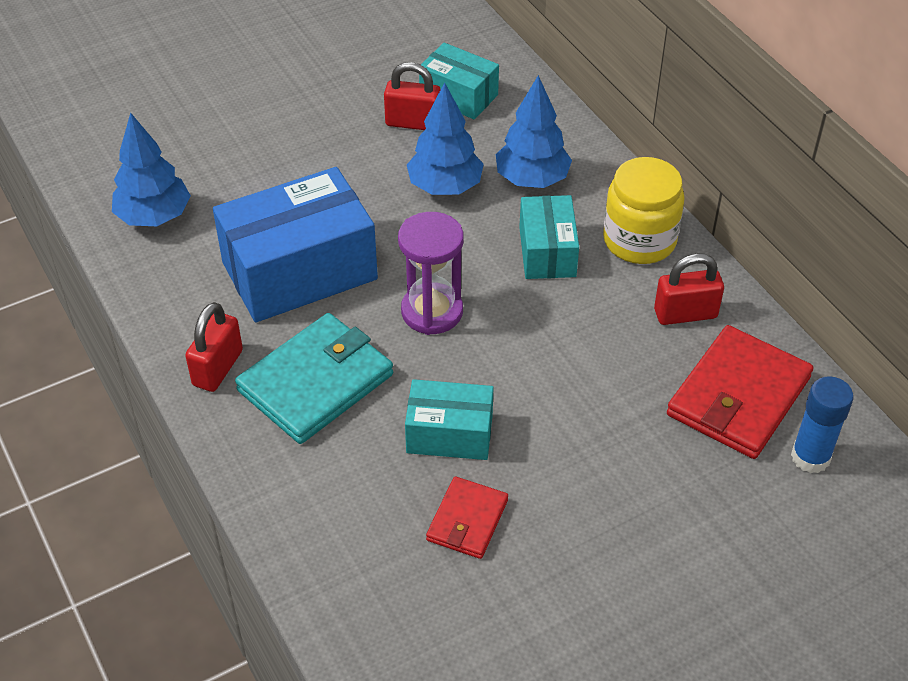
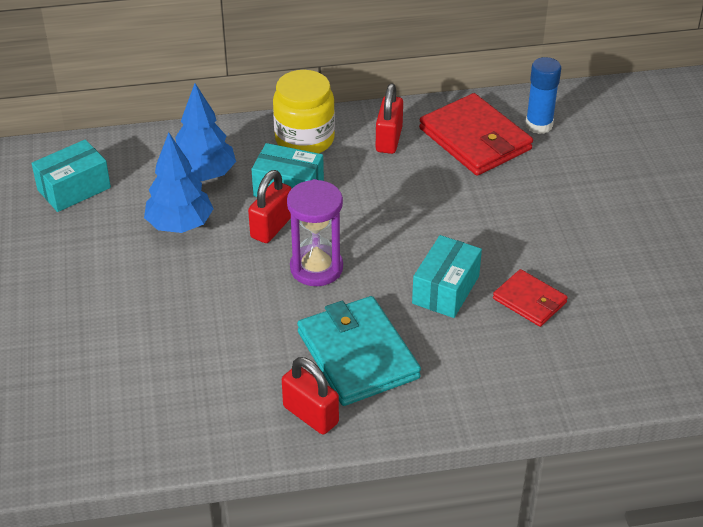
camera: 70 degrees left, 5 degrees down
blue tree [112,113,191,226] -> none
blue box [213,167,378,322] -> none
red padlock [384,62,441,130] -> red padlock moved to [248,170,292,243]

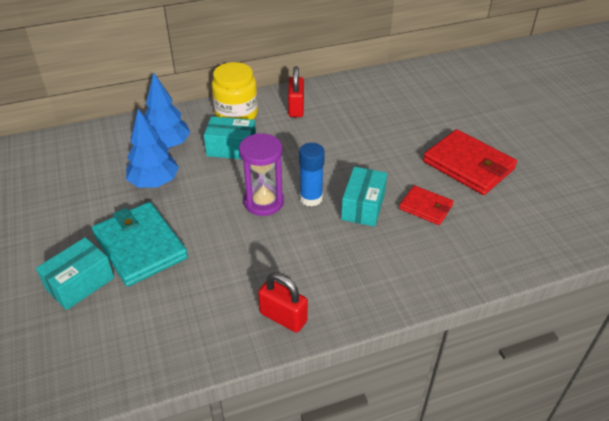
camera: 10 degrees left, 0 degrees up
turquoise box [31,139,111,212] -> turquoise box moved to [36,237,114,310]
red padlock [248,170,292,243] -> none
turquoise wallet [297,296,421,406] -> turquoise wallet moved to [92,202,188,287]
red wallet [419,93,533,176] -> red wallet moved to [423,129,517,195]
blue glue stick [525,57,561,134] -> blue glue stick moved to [299,143,325,207]

